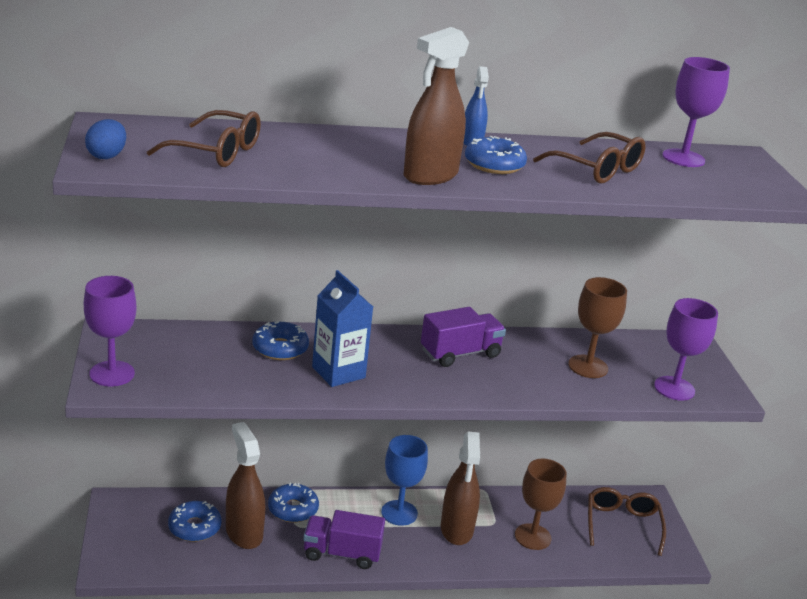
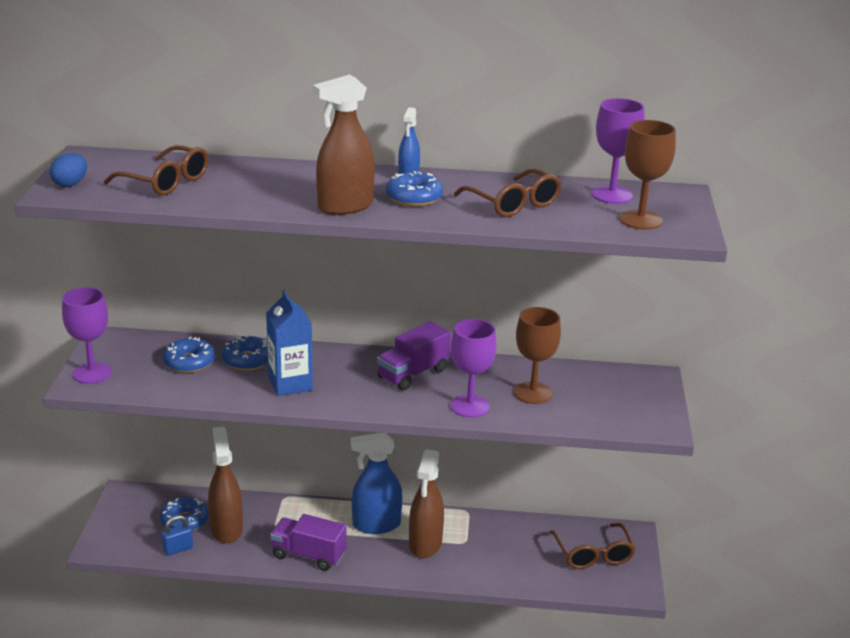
camera: 15 degrees right, 0 degrees up
blue donut [268,483,319,523] -> blue donut moved to [163,337,215,373]
blue goblet [381,435,428,526] -> blue spray bottle [351,433,402,534]
purple truck [421,307,506,367] -> purple truck turned 150 degrees clockwise [377,321,451,391]
brown goblet [515,459,567,550] -> brown goblet moved to [619,120,676,230]
brown glasses [588,487,666,556] -> brown glasses turned 150 degrees clockwise [549,523,636,569]
purple goblet [654,298,718,401] -> purple goblet moved to [451,319,496,418]
none -> blue padlock [161,515,193,556]

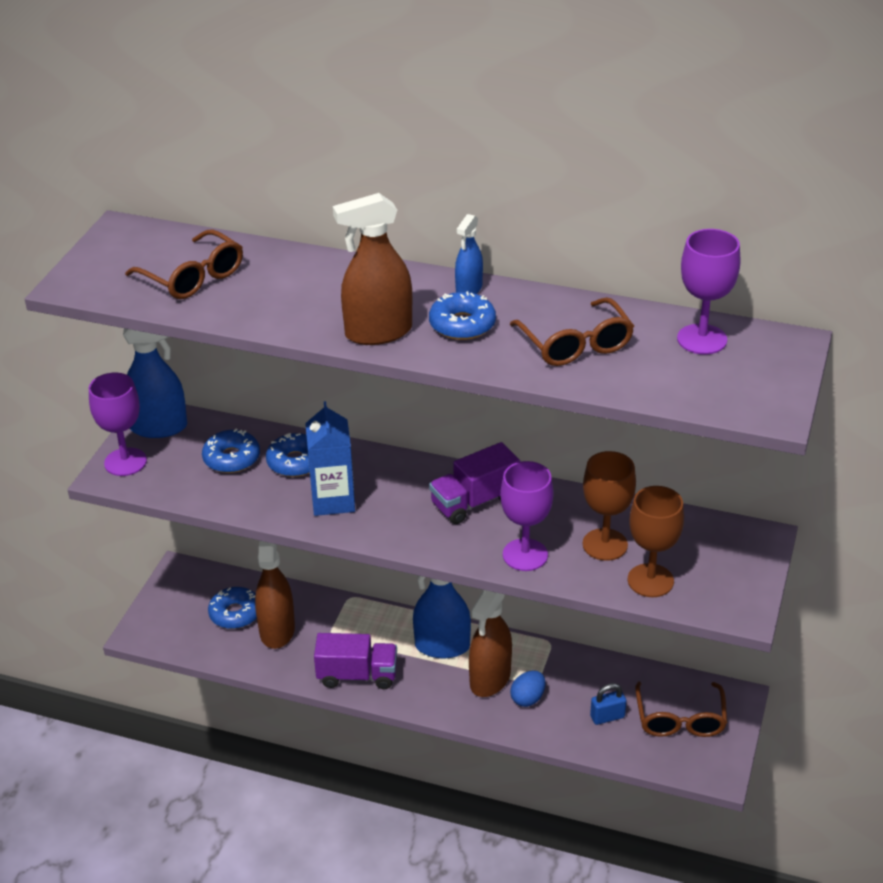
camera: 15 degrees right, 10 degrees up
blue egg [49,153,87,187] -> blue egg moved to [510,671,545,707]
blue padlock [161,515,193,556] -> blue padlock moved to [590,683,626,725]
purple truck [270,514,346,571] -> purple truck turned 150 degrees clockwise [314,633,397,689]
brown goblet [619,120,676,230] -> brown goblet moved to [628,486,684,597]
none -> blue spray bottle [123,328,187,438]

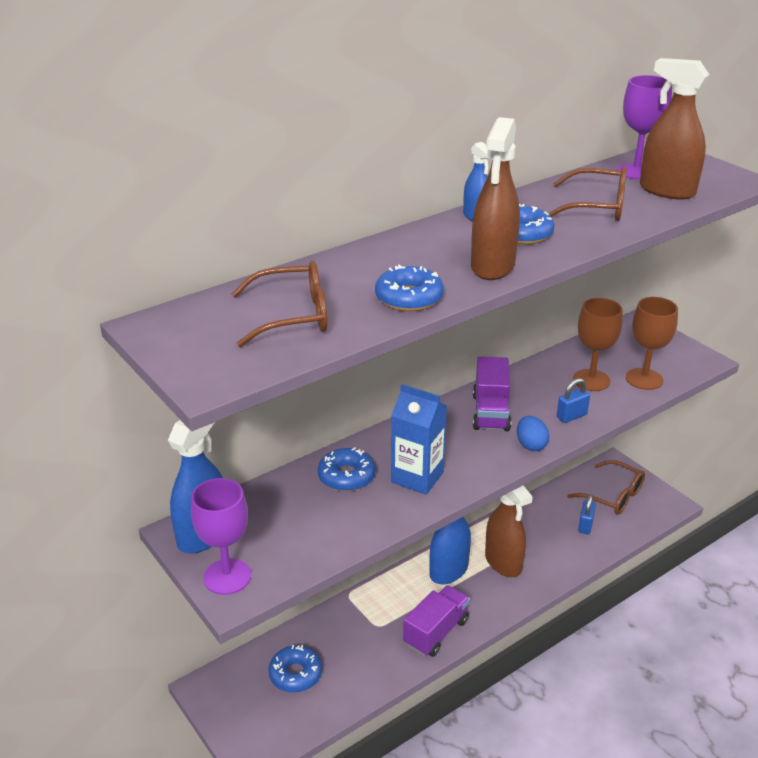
camera: 55 degrees left, 5 degrees down
blue donut [202,428,260,473] -> blue donut moved to [375,265,444,311]
brown spray bottle [255,541,295,649] -> brown spray bottle moved to [640,58,710,200]
purple goblet [500,461,553,571] -> blue padlock [557,378,590,423]
blue egg [510,671,545,707] -> blue egg moved to [517,416,549,451]

